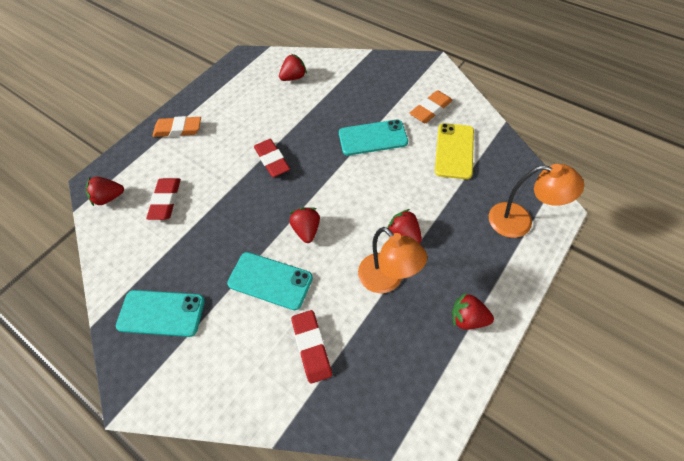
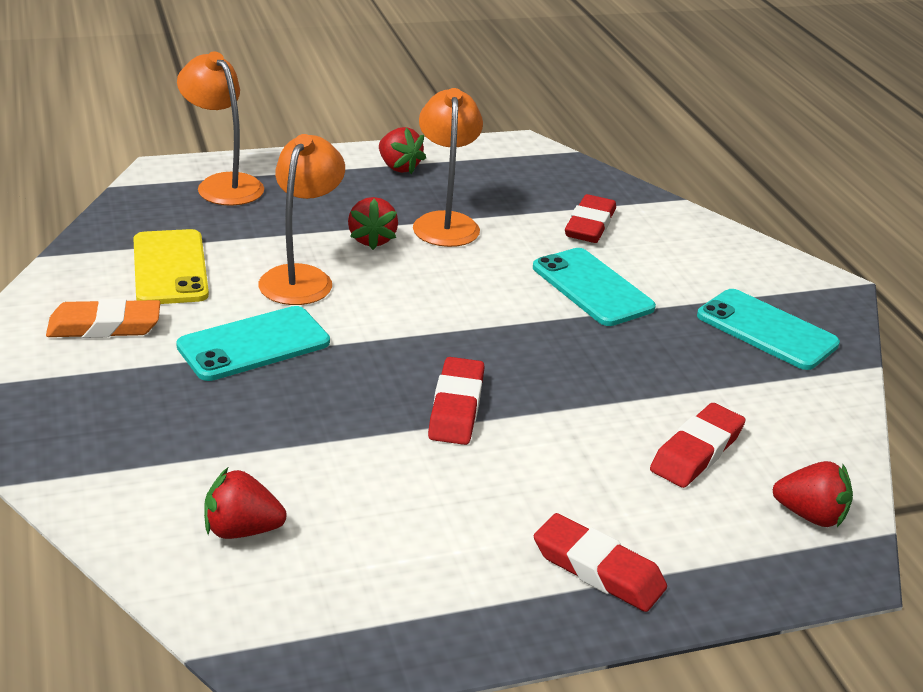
camera: 150 degrees left, 25 degrees down
orange eraser [153,116,201,137] -> red eraser [534,513,667,612]
red strawberry [289,207,320,243] -> none
turquoise phone [339,119,408,156] -> turquoise phone turned 60 degrees counterclockwise [176,306,330,381]
yellow phone [435,123,474,179] -> yellow phone turned 60 degrees counterclockwise [133,229,209,304]
none -> orange lamp [258,134,345,305]

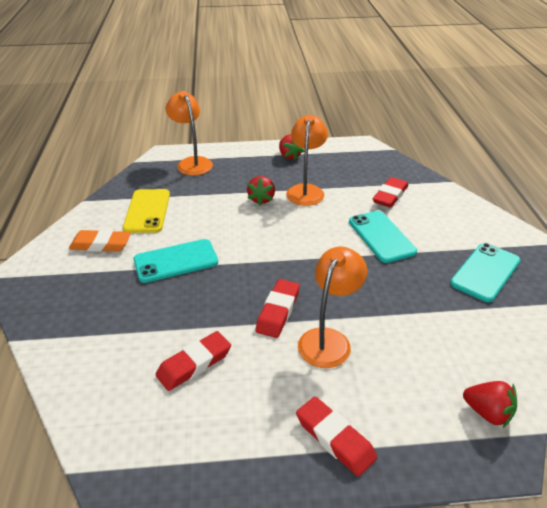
camera: 15 degrees right, 5 degrees up
red strawberry [204,468,287,539] -> none
orange lamp [258,134,345,305] -> orange lamp moved to [298,247,367,368]
red eraser [650,403,746,488] -> red eraser moved to [156,331,231,391]
turquoise phone [697,289,840,370] -> turquoise phone turned 75 degrees clockwise [450,243,520,302]

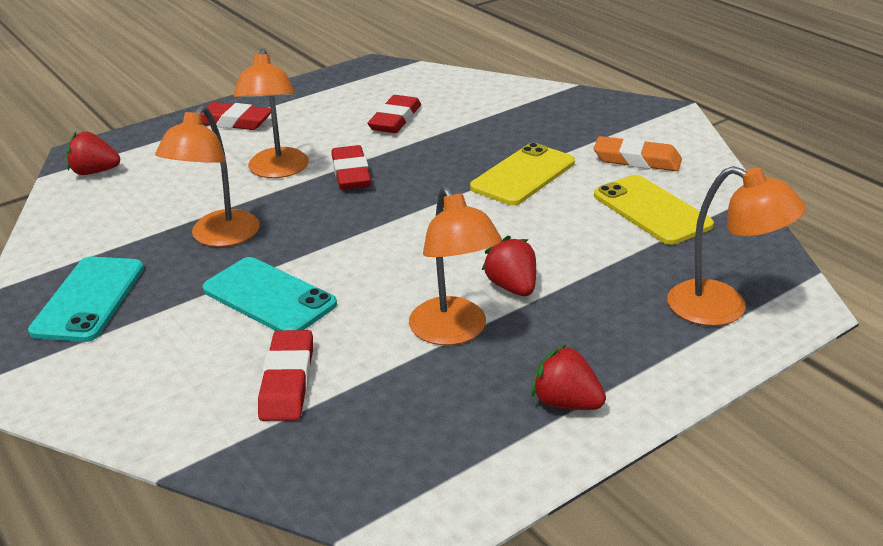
camera: 150 degrees right, 5 degrees down
orange eraser [69,229,131,252] -> orange eraser turned 45 degrees clockwise [594,136,682,171]
turquoise phone [133,239,218,283] -> yellow phone [470,143,575,205]
none -> orange lamp [155,105,260,247]

